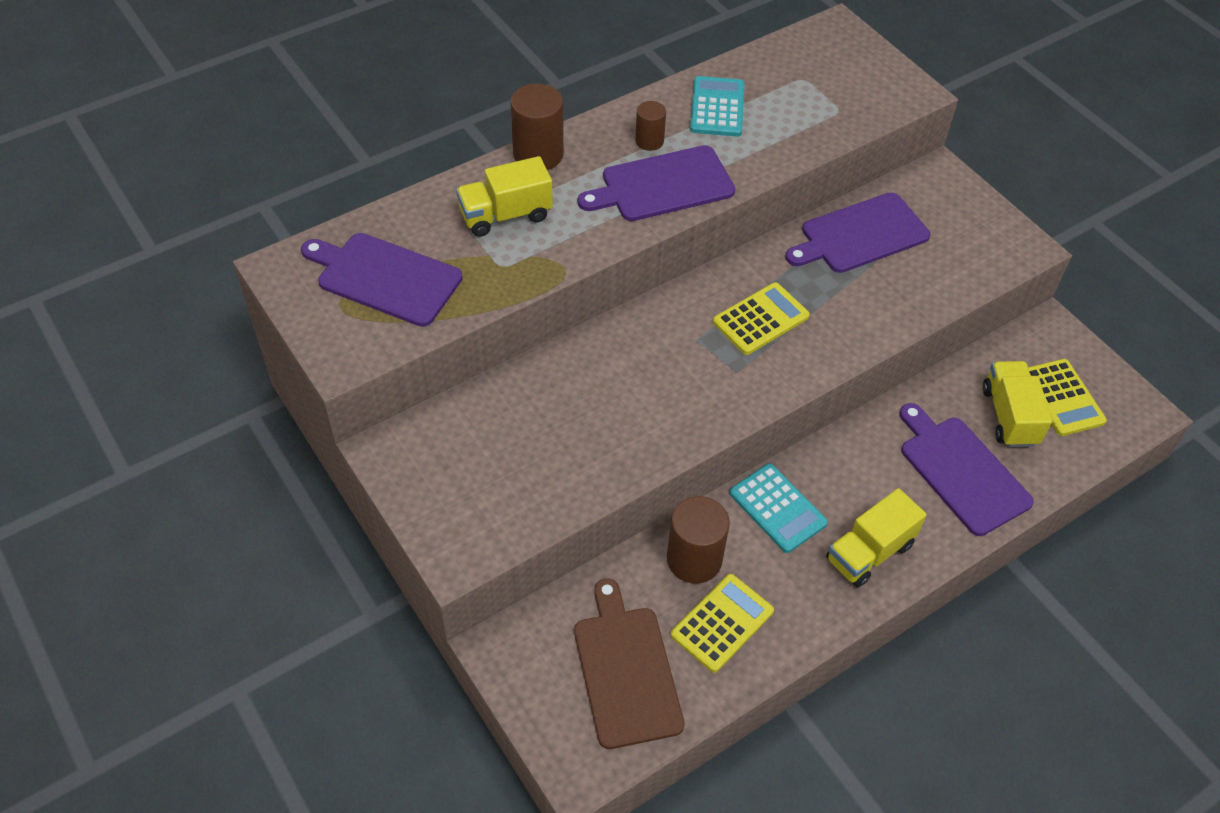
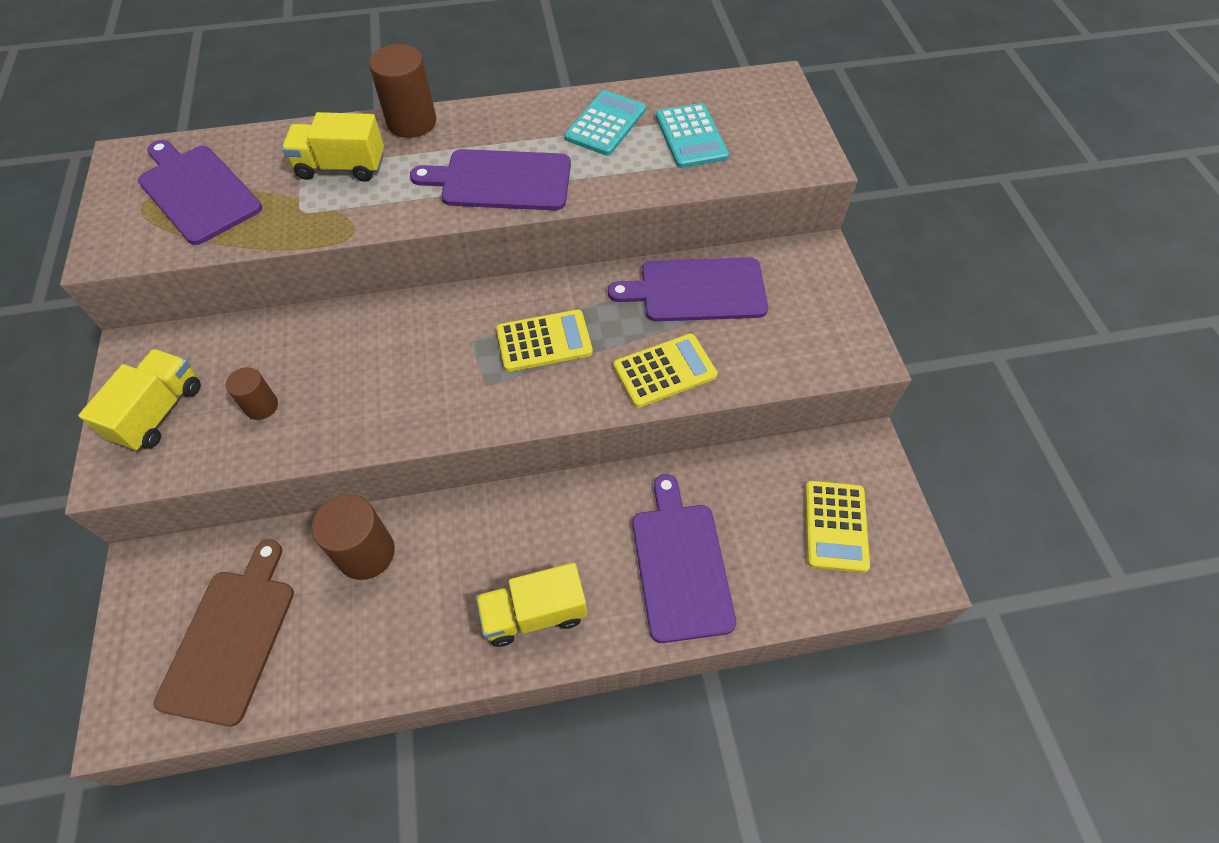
camera: 25 degrees right, 5 degrees up
brown cylinder [635,101,666,151] -> brown cylinder moved to [226,367,278,420]
yellow calculator [671,574,774,673] -> yellow calculator moved to [613,333,718,408]
turquoise calculator [729,463,828,553] -> turquoise calculator moved to [656,103,729,168]
yellow truck [983,361,1052,447] -> yellow truck moved to [78,349,201,451]

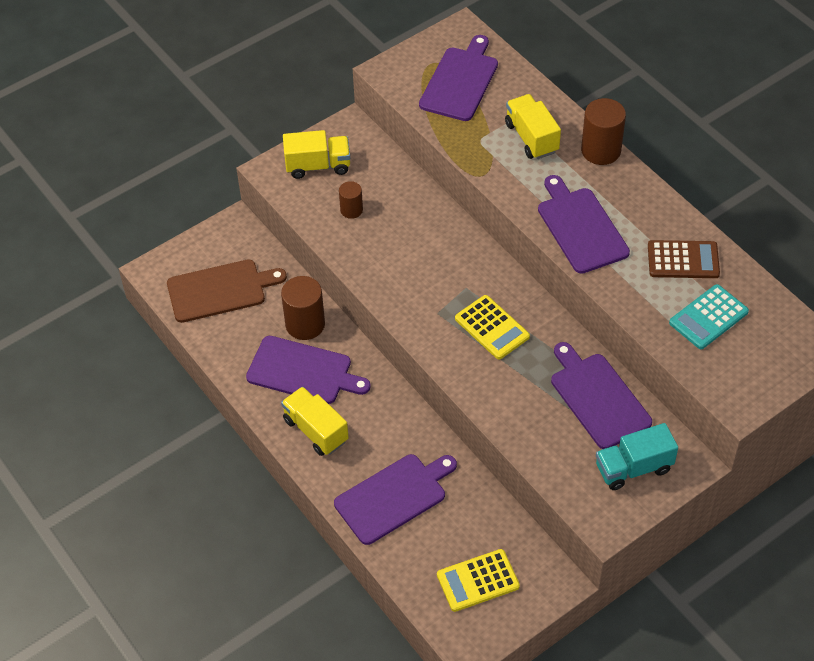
camera: 65 degrees right, 5 degrees down
turquoise calculator [564,90,646,156] -> brown calculator [648,240,720,278]
yellow calculator [613,333,718,408] -> none
none -> purple cutting board [246,336,371,404]
none -> turquoise truck [596,423,678,490]

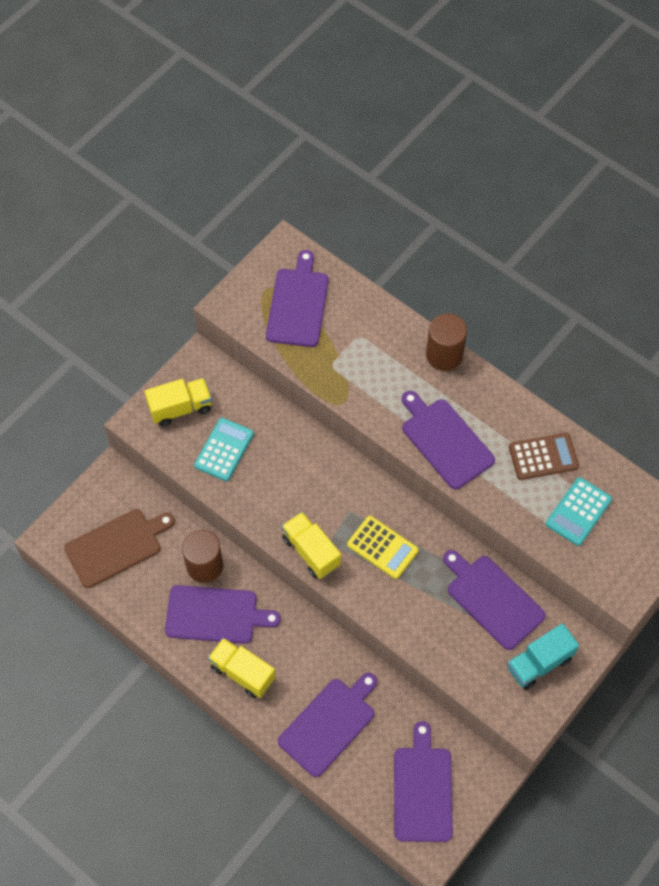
camera: 15 degrees left, 10 degrees up
brown cylinder [339,181,363,219] -> turquoise calculator [194,418,254,481]
yellow calculator [437,549,520,612] -> purple cutting board [394,721,453,842]
yellow truck [505,94,561,159] -> yellow truck moved to [282,512,341,579]

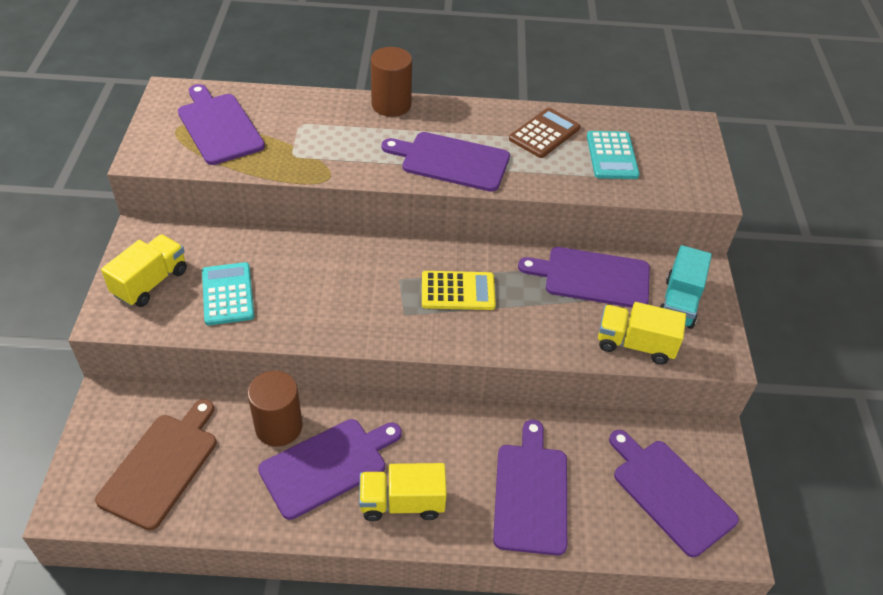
camera: 40 degrees left, 15 degrees down
yellow truck [282,512,341,579] -> yellow truck moved to [598,302,686,365]

